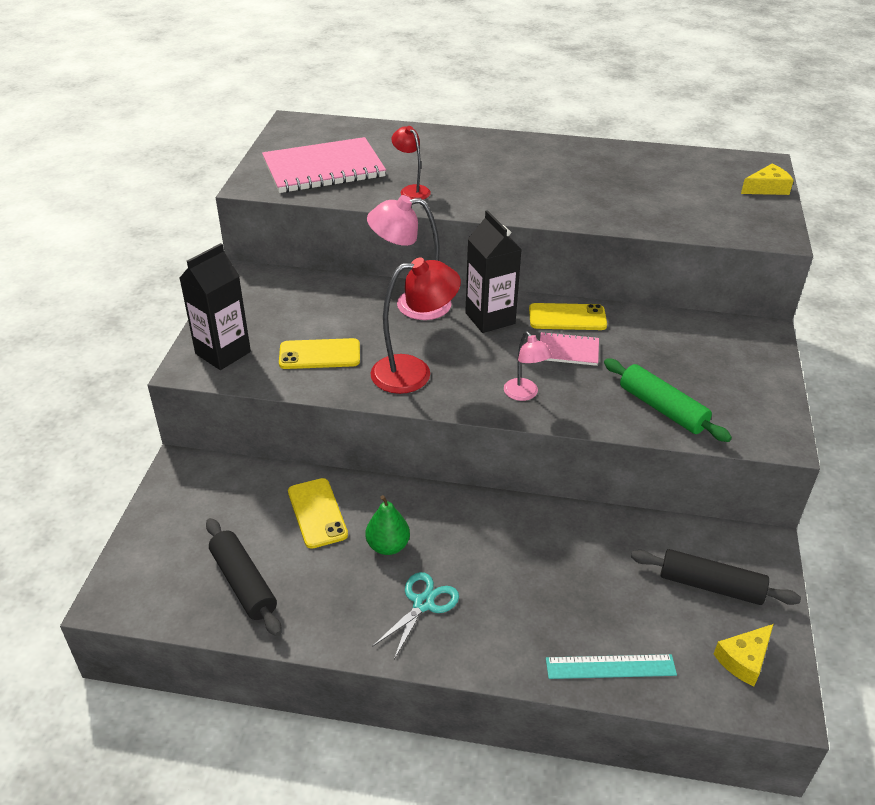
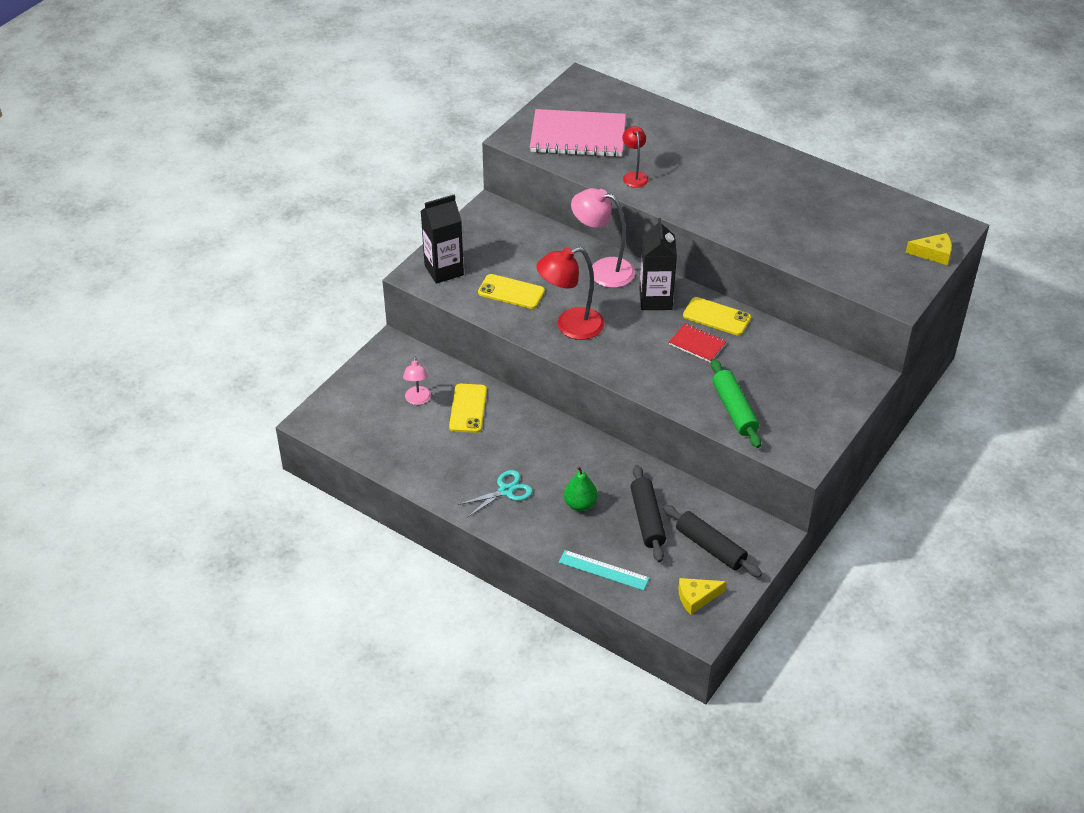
camera: 25 degrees right, 5 degrees up
black rolling pin [206,518,281,636] -> black rolling pin moved to [630,465,666,562]
green pear [366,495,410,555] -> green pear moved to [564,466,598,511]
red lamp [371,257,461,394] -> red lamp turned 150 degrees clockwise [536,247,604,340]
pink lamp [504,331,552,401] -> pink lamp moved to [403,356,431,405]
pink notebook [540,332,599,366] -> red notebook [669,323,727,363]

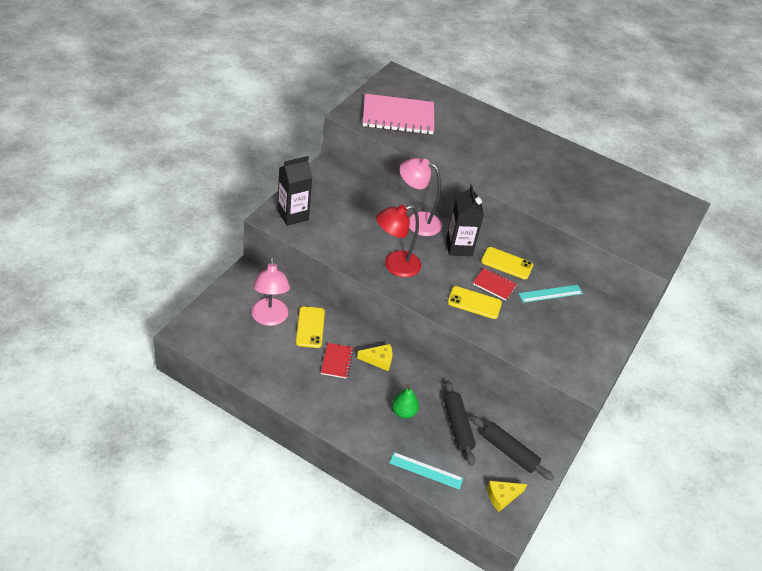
camera: 10 degrees left, 0 degrees up
pink lamp [403,356,431,405] -> pink lamp [251,257,290,326], size x1.77
turquoise scissors [458,470,533,518] -> none
yellow phone [478,274,545,309] -> yellow phone moved to [448,286,502,319]
red lamp [622,126,649,188] -> none
green rolling pin [711,359,761,448] -> none
yellow cheese [906,233,952,265] -> yellow cheese moved to [357,344,392,371]
none -> red notebook [321,343,354,379]
none -> turquoise ruler [518,285,583,303]

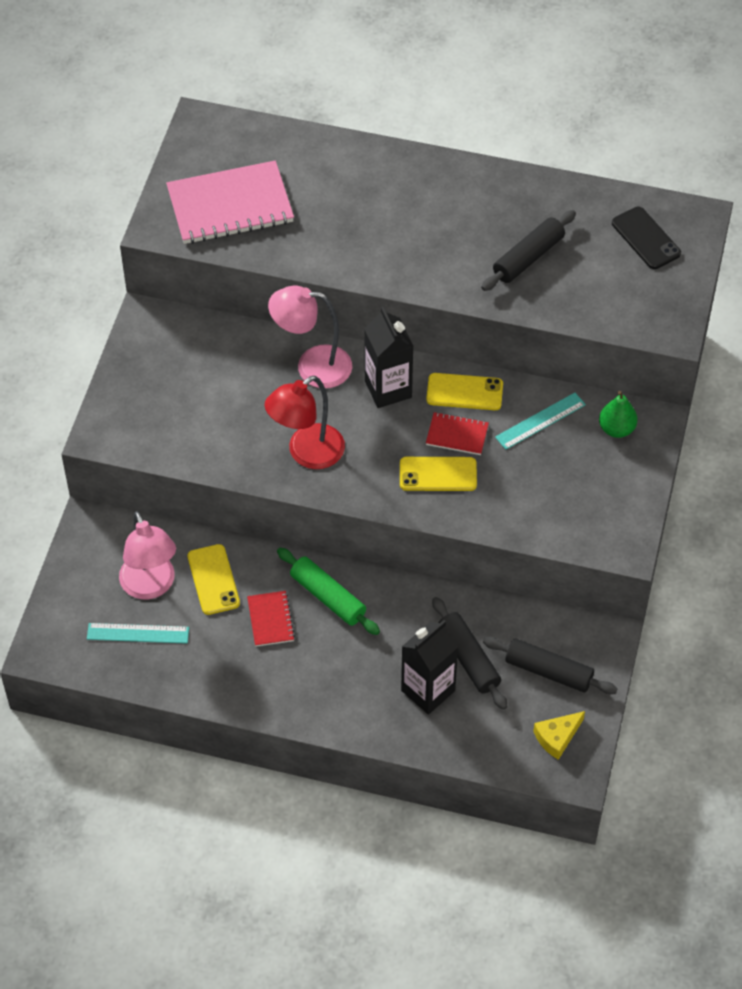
camera: 10 degrees left, 10 degrees up
black carton [277,156,312,226] -> black carton moved to [401,620,458,715]
yellow cheese [357,344,392,371] -> green rolling pin [277,547,380,635]
turquoise ruler [389,452,463,490] -> turquoise ruler moved to [87,623,189,644]
green pear [392,384,419,419] -> green pear moved to [599,391,638,438]
none -> black rolling pin [481,210,576,291]
none -> black phone [612,207,681,269]

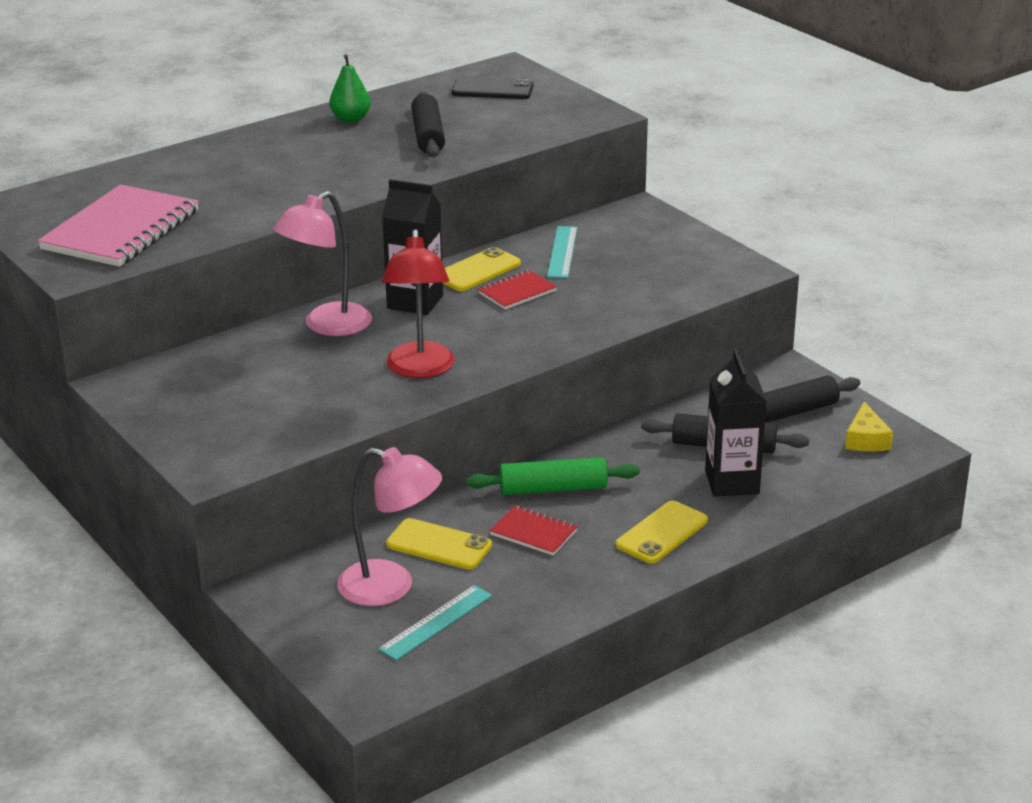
camera: 50 degrees left, 25 degrees down
yellow phone [400,457,477,491] -> yellow phone moved to [616,501,708,563]
green pear [599,391,638,438] -> green pear moved to [329,54,371,123]

